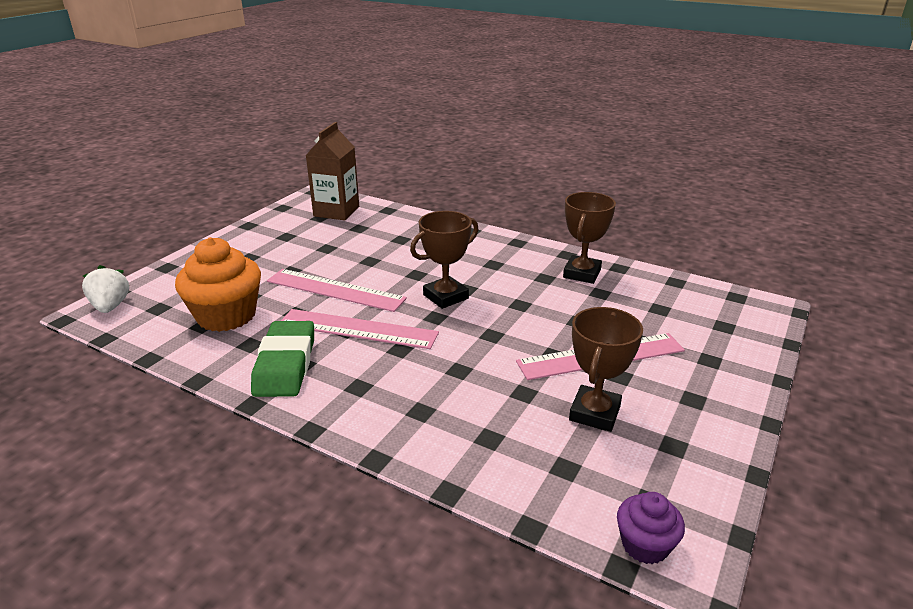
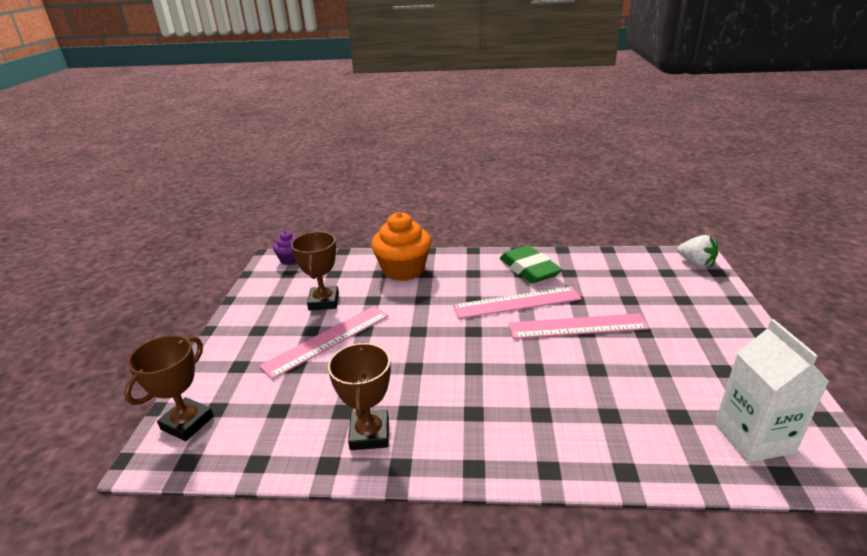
camera: 155 degrees right, 0 degrees up
orange cupcake [175,237,261,332] -> orange cupcake moved to [371,212,431,281]
brown carton [305,122,359,220] -> white carton [715,319,829,463]
brown trophy [410,211,479,309] -> brown trophy moved to [124,335,214,441]

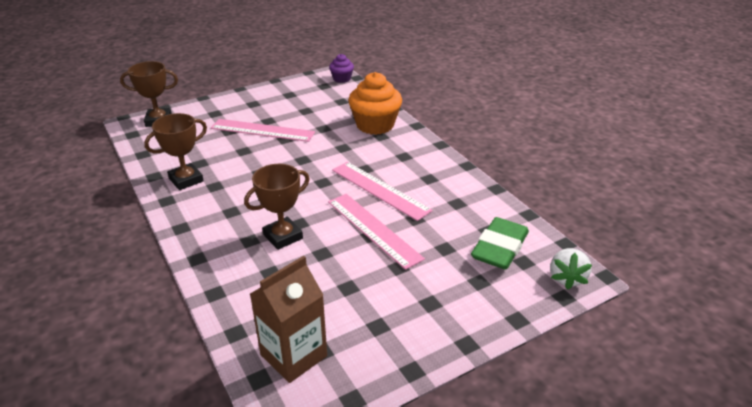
camera: 55 degrees right, 5 degrees up
brown trophy [291,232,339,310] -> brown trophy moved to [244,164,310,250]
green eraser [500,245,563,284] -> green eraser moved to [471,217,529,270]
white carton [715,319,829,463] -> brown carton [250,256,327,383]

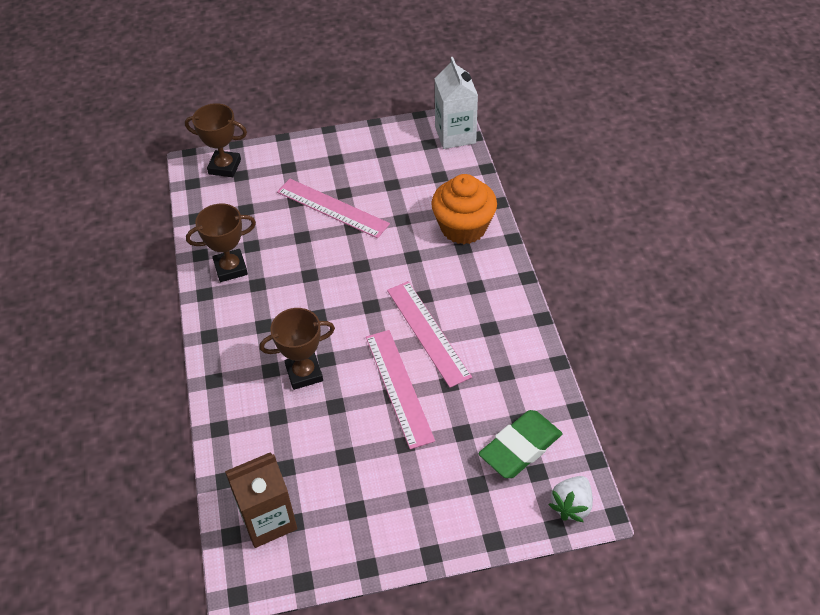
camera: 20 degrees right, 15 degrees up
purple cupcake [329,54,354,83] -> white carton [435,57,478,149]

